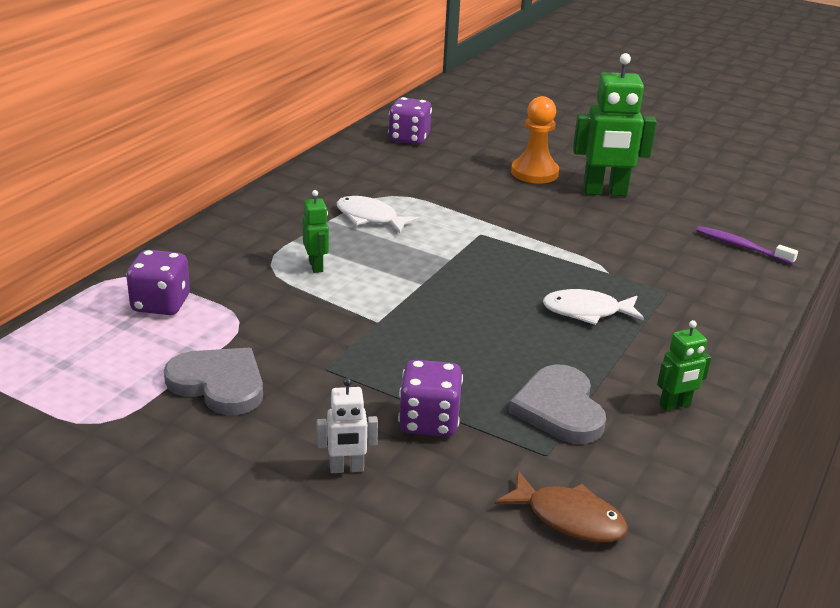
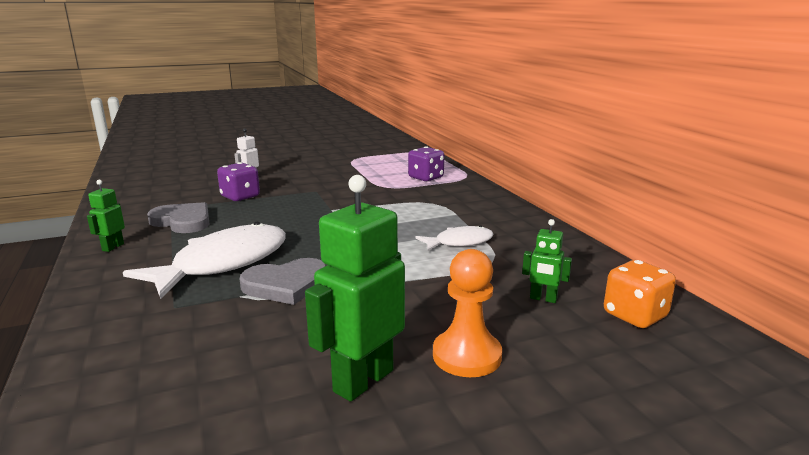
camera: 130 degrees right, 10 degrees down
grey heart [164,348,263,415] -> grey heart moved to [240,258,327,305]
green robot [302,190,329,273] -> green robot moved to [522,219,572,303]
purple dice [388,97,432,144] -> orange dice [604,260,676,328]
brown fish [495,471,628,543] -> none
white fish [543,289,644,325] -> white fish [123,222,286,299], size x1.87
purple toothbrush [696,226,798,265] -> none

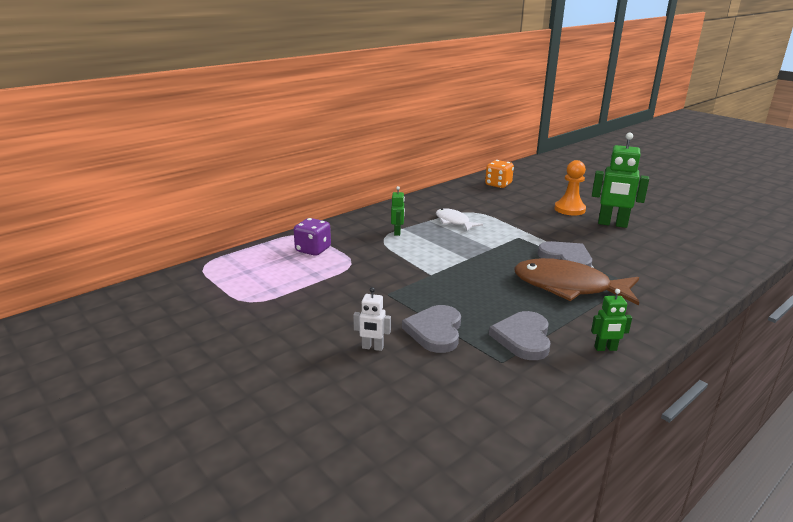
camera: 110 degrees left, 5 degrees up
white fish [123,222,286,299] -> brown fish [514,258,639,305]
purple dice [217,162,260,201] -> grey heart [402,305,461,353]
green robot [522,219,572,303] -> green robot moved to [391,186,405,236]

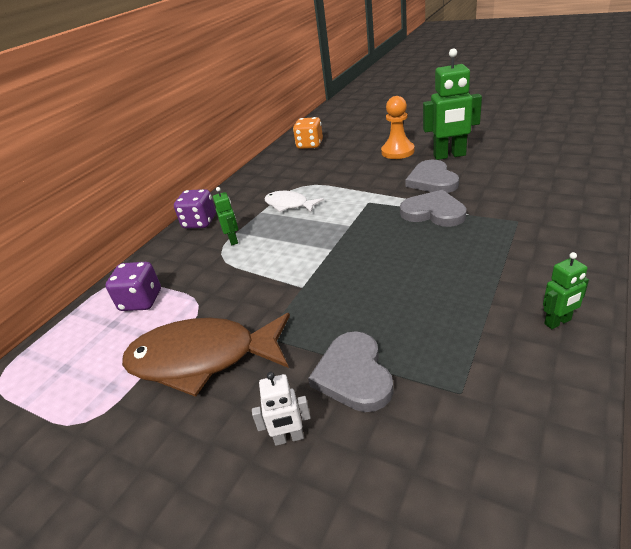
camera: 15 degrees left, 10 degrees up
grey heart [489,311,551,360] -> grey heart moved to [405,160,459,193]
brown fish [514,258,639,305] -> brown fish moved to [122,313,290,397]
none -> purple dice [174,189,216,229]

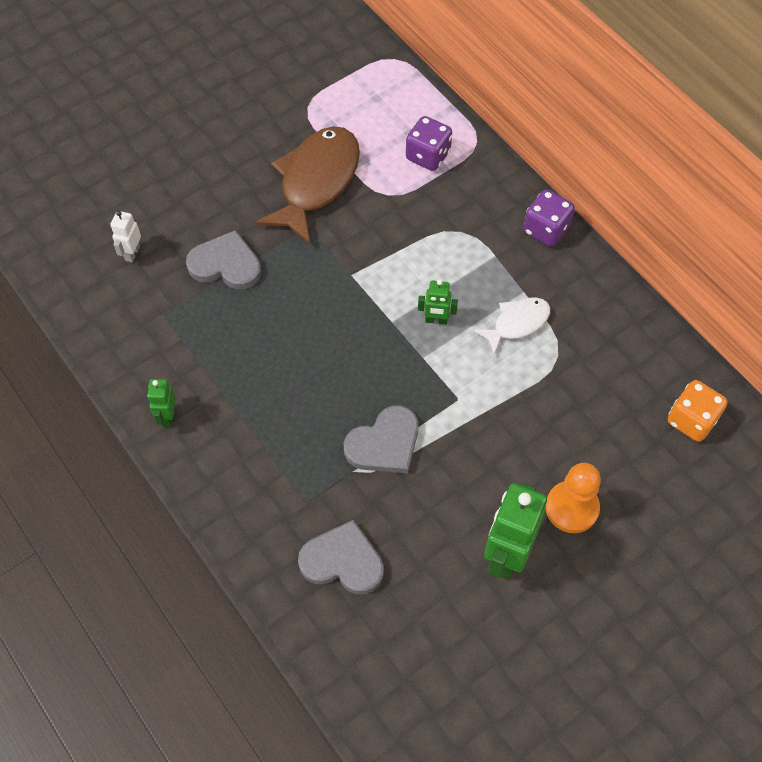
camera: 110 degrees right, 25 degrees up
green robot [213,187,238,245] -> green robot moved to [418,280,458,325]
white robot [252,372,311,446] -> white robot moved to [110,211,141,263]
grey heart [405,160,459,193] -> grey heart moved to [298,520,384,594]

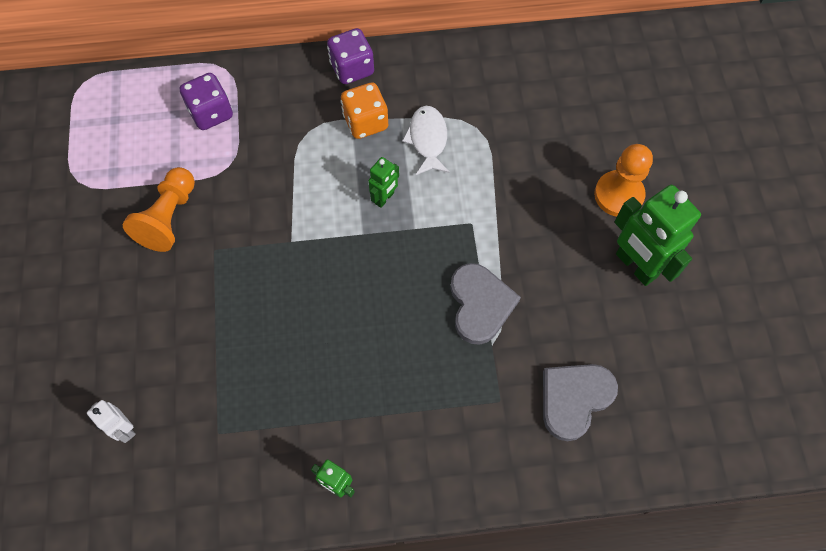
camera: 60 degrees left, 5 degrees up
grey heart [186,230,261,289] -> none
brown fish [256,126,360,245] -> orange pawn [123,167,195,252]
orange dice [668,380,727,442] -> orange dice moved to [341,82,388,139]

